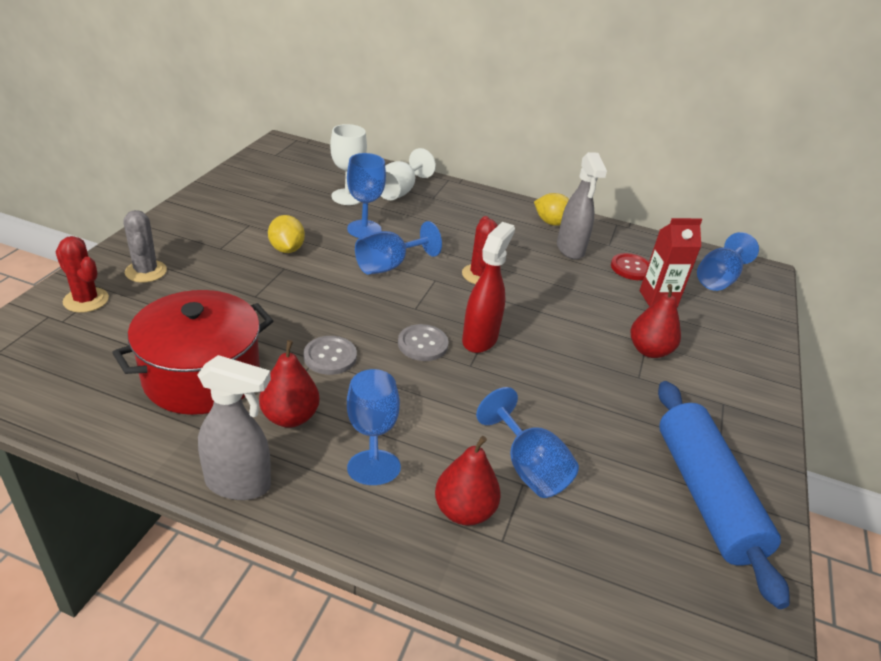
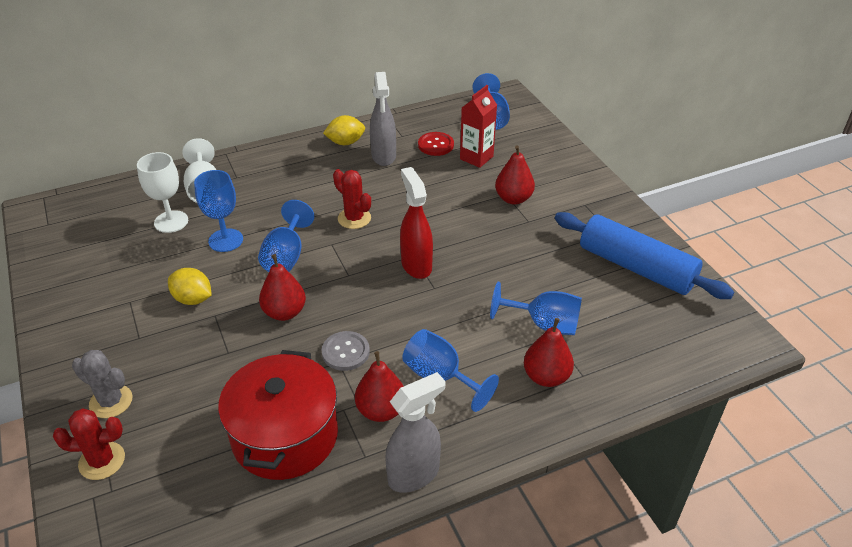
camera: 40 degrees left, 5 degrees up
grey button [398,324,449,361] -> none
grey spray bottle [557,152,607,260] -> grey spray bottle turned 45 degrees clockwise [370,72,396,166]
none -> red pear [259,254,306,321]

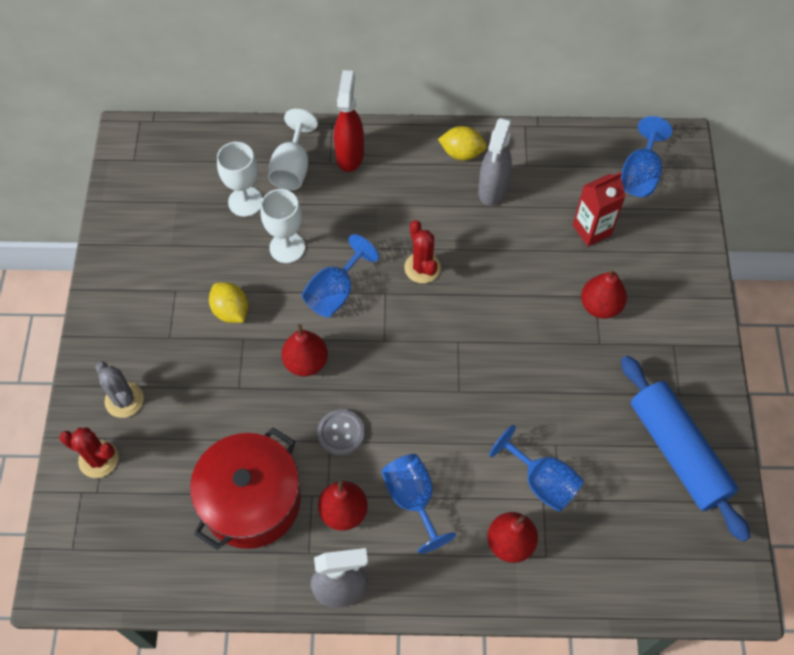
camera: 25 degrees right, 20 degrees up
blue goblet [194,170,243,252] -> white goblet [261,189,305,263]
red spray bottle [400,167,433,279] -> red spray bottle moved to [334,70,364,172]
red button [418,132,454,156] -> none

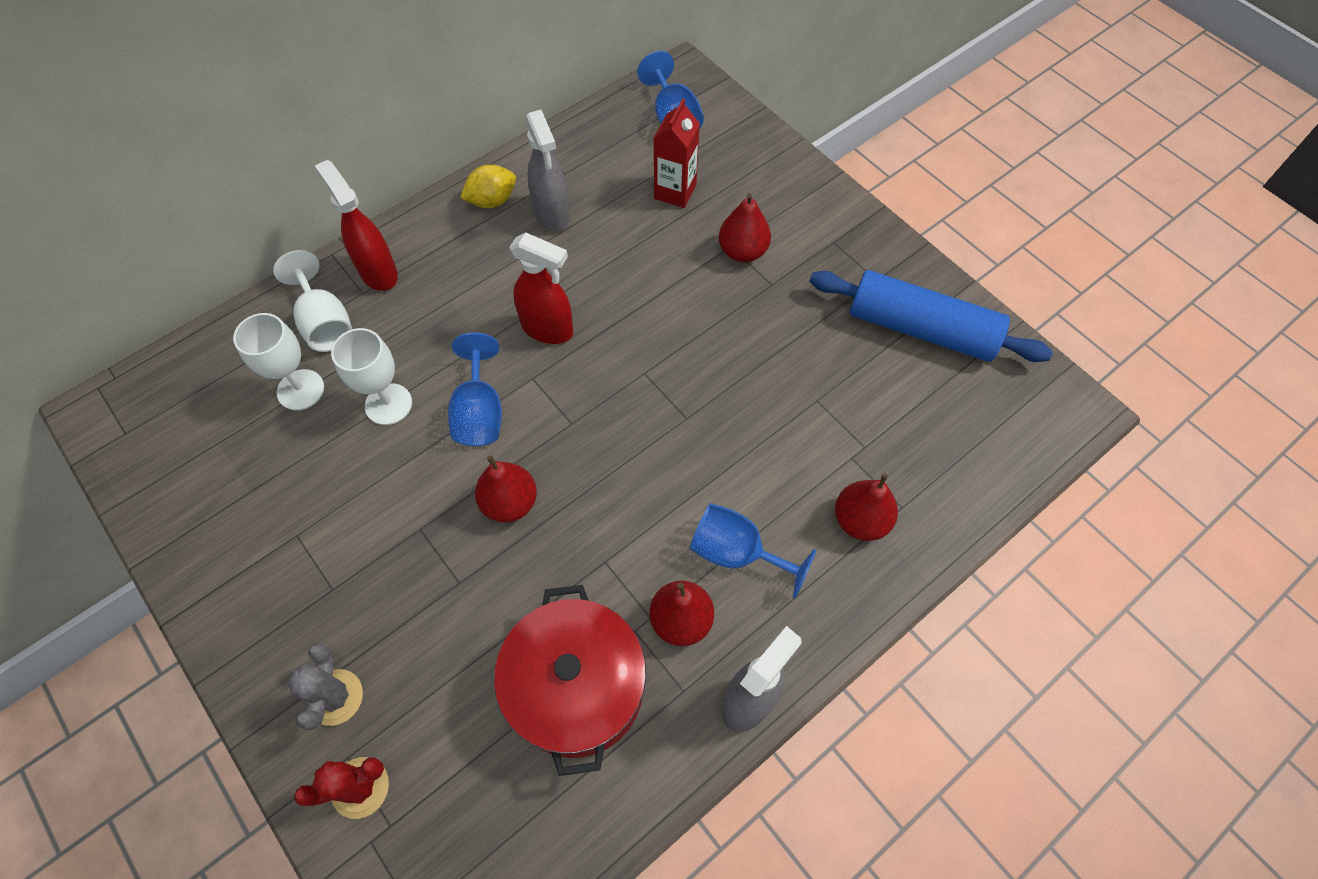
camera: 40 degrees left, 0 degrees up
grey cactus [95,361,144,418] -> grey cactus turned 75 degrees clockwise [287,643,363,730]
yellow lemon [209,282,248,323] -> none
grey button [317,409,365,456] -> none
red cactus [404,220,441,283] -> red spray bottle [509,232,573,344]
blue goblet [489,425,584,512] -> none

